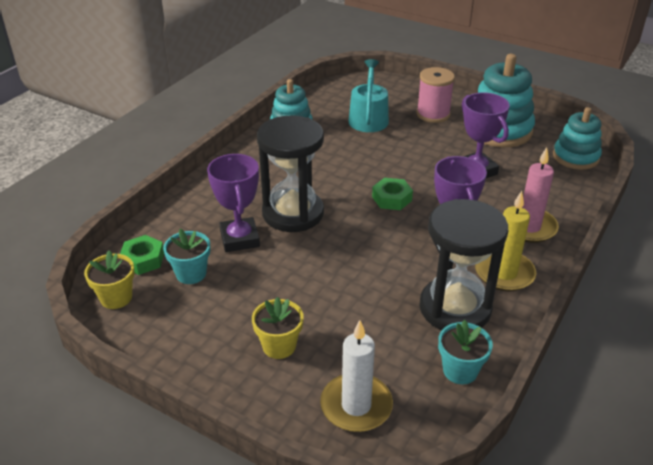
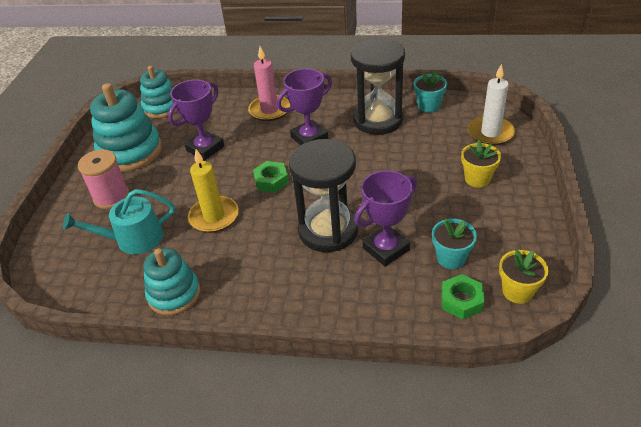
camera: 110 degrees left, 5 degrees up
yellow candle [475,191,536,291] -> yellow candle moved to [188,149,239,233]

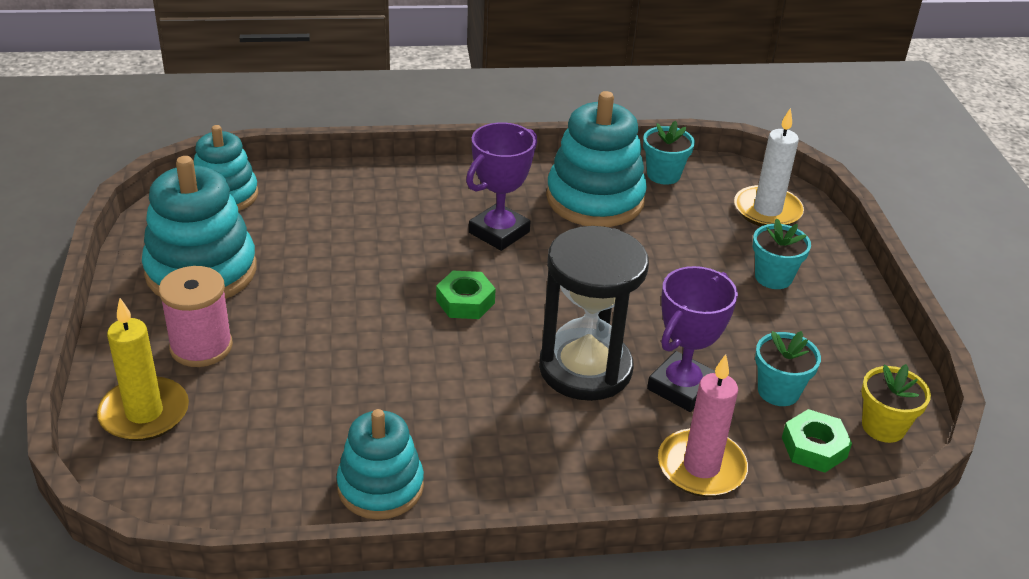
camera: 20 degrees left, 5 degrees down
turquoise watering can [63,189,175,254] -> none
purple trophy [168,80,224,160] -> none
yellow candle [188,149,239,233] -> yellow candle moved to [97,298,189,441]
pink candle [248,46,290,121] -> pink candle moved to [658,354,748,497]
black hourglass [351,38,405,135] -> turquoise stacking toy [546,91,647,227]
yellow flower pot [461,140,501,188] -> turquoise flower pot [753,218,811,289]

